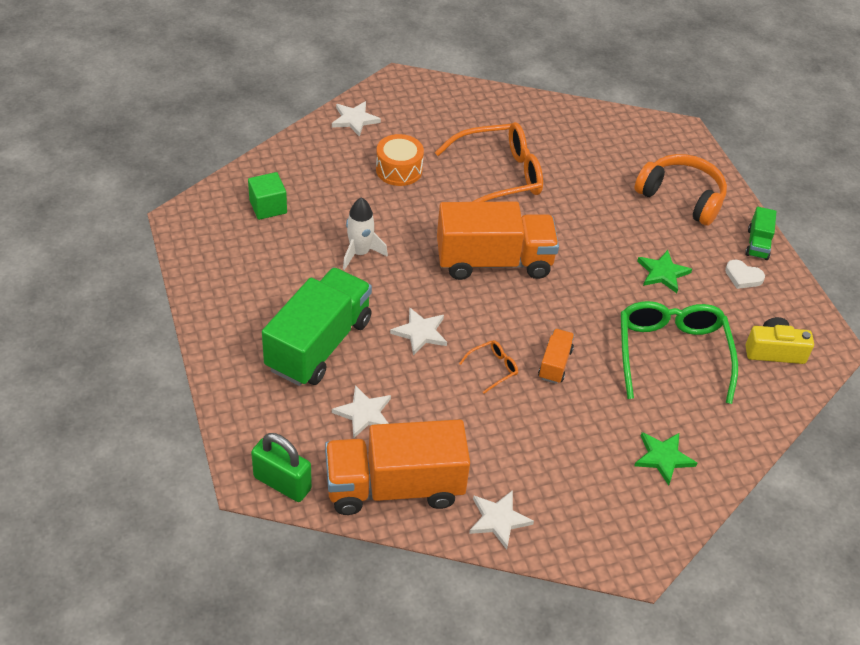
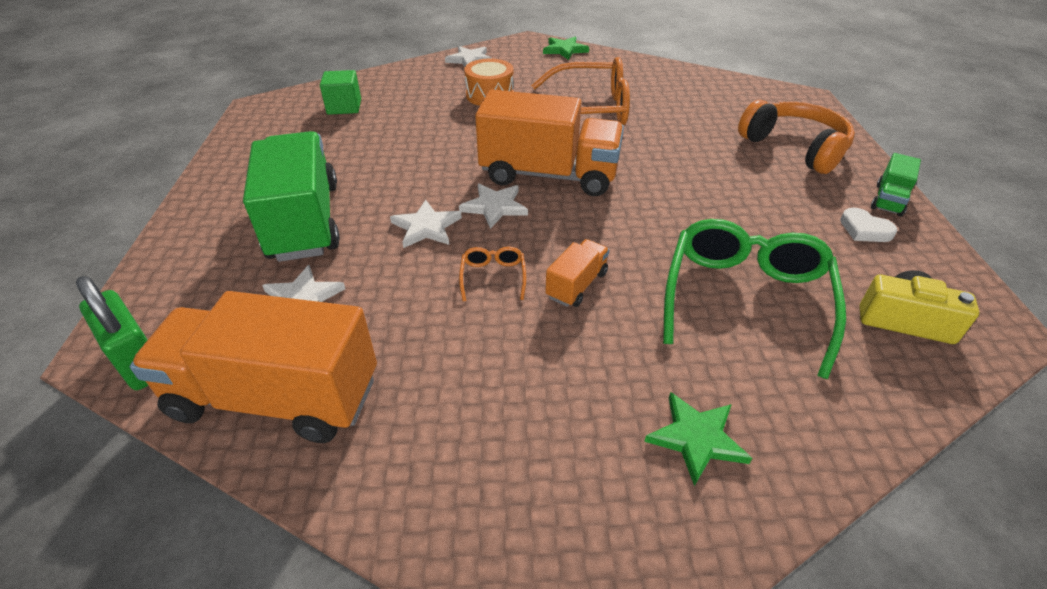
camera: 20 degrees right, 5 degrees down
green truck [262,267,372,386] -> green truck turned 60 degrees counterclockwise [243,131,340,262]
white rocket [343,197,388,270] -> none
orange glasses [459,340,518,393] -> orange glasses turned 75 degrees counterclockwise [459,247,526,301]
white star [469,490,534,550] -> white star moved to [459,184,528,229]
green star [637,250,692,293] -> green star moved to [543,37,589,60]

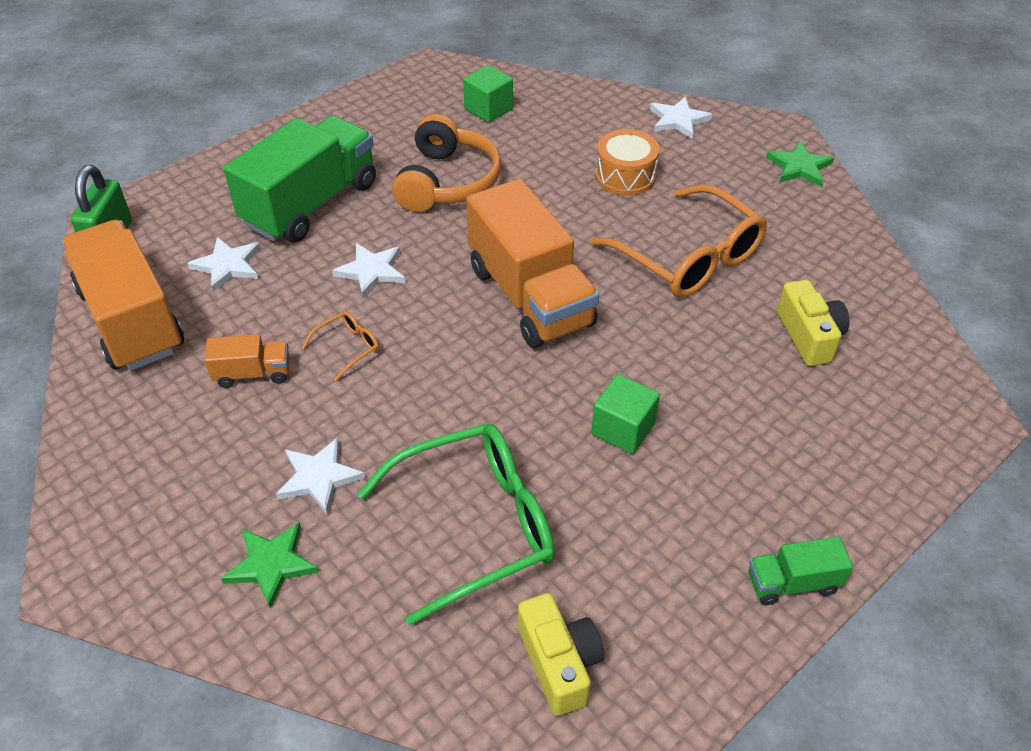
camera: 50 degrees right, 5 degrees up
white star [459,184,528,229] -> white star moved to [276,437,365,514]
orange truck [545,239,609,307] -> orange truck moved to [204,334,290,388]
orange headphones [738,100,855,174] -> orange headphones moved to [392,114,502,212]
white heart [840,208,898,242] -> none
none -> green cube [591,374,660,454]
none -> yellow camera [777,280,850,366]

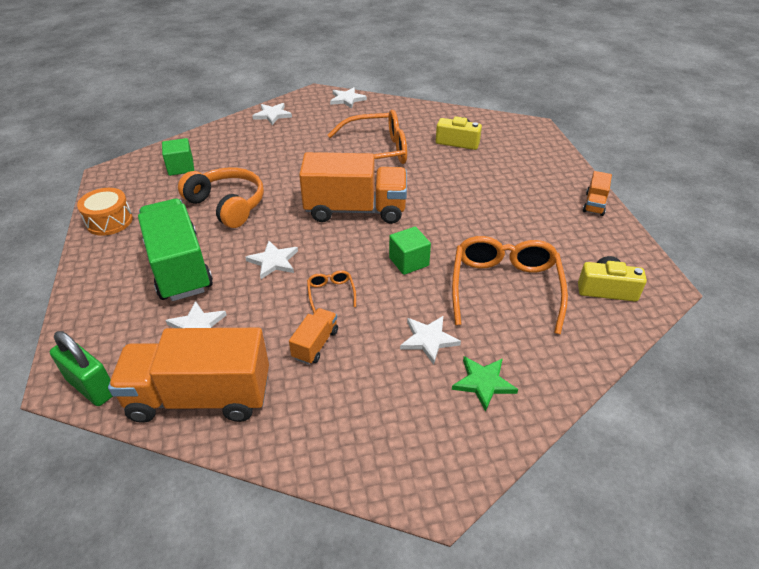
camera: 60 degrees left, 5 degrees down
green glasses [357,424,555,625] -> orange glasses [452,236,568,334]
green cube [591,374,660,454] -> green cube moved to [389,227,431,275]
orange drum [595,129,659,195] -> orange drum moved to [77,188,133,236]
green truck [748,537,853,605] -> orange truck [583,171,612,216]
green star [766,141,834,187] -> white star [330,87,367,109]

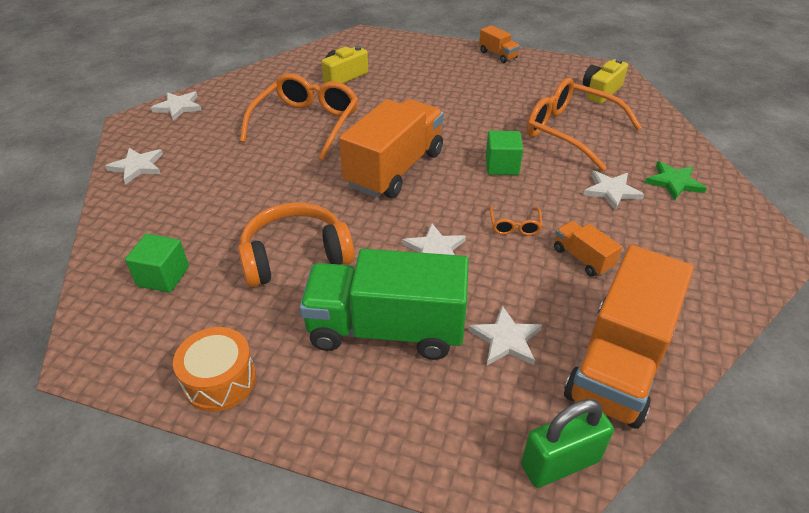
camera: 60 degrees left, 0 degrees up
orange glasses [307,270,356,313] -> orange glasses turned 105 degrees counterclockwise [490,206,542,236]

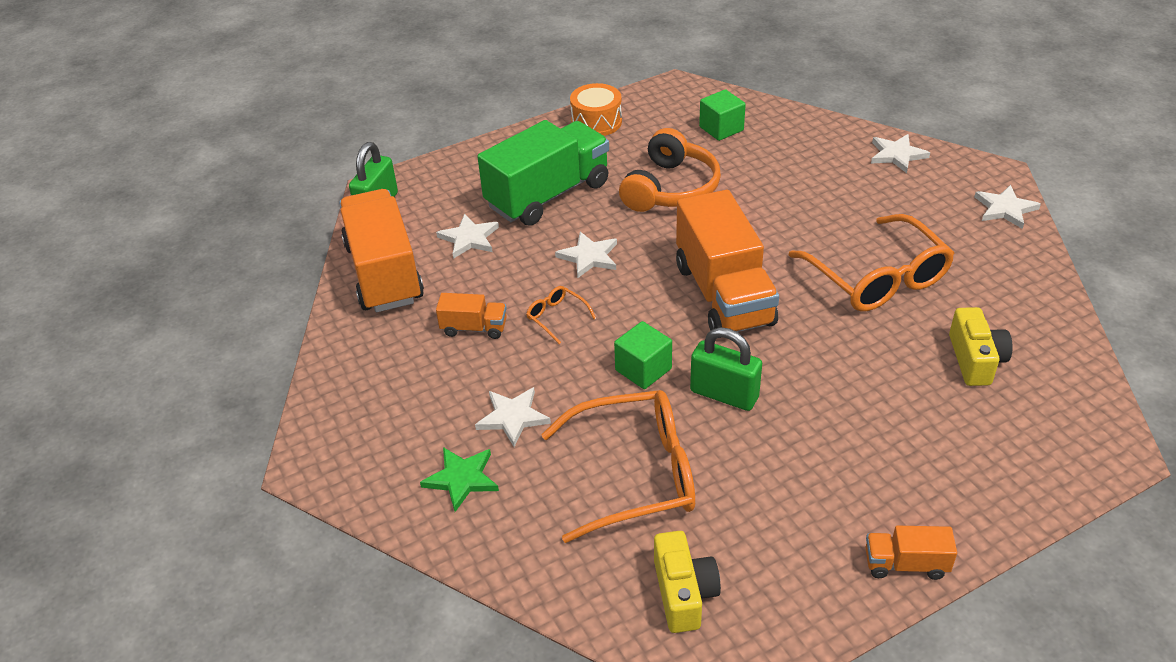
camera: 135 degrees right, 0 degrees up
none -> green padlock [690,327,762,411]

